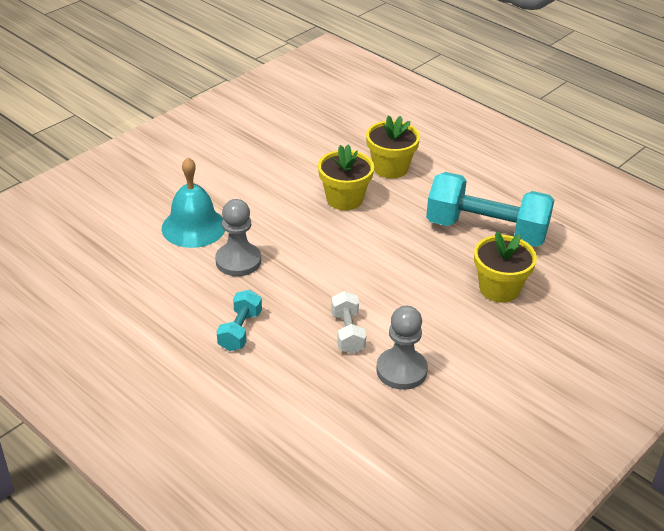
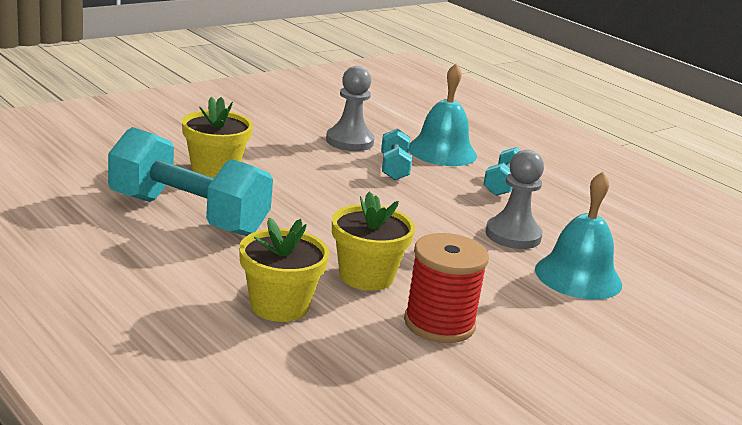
camera: 175 degrees left, 15 degrees down
white dumbbell [331,291,366,354] -> turquoise dumbbell [381,128,412,180]
none -> red spool [404,233,489,343]
none -> turquoise bell [409,64,477,166]

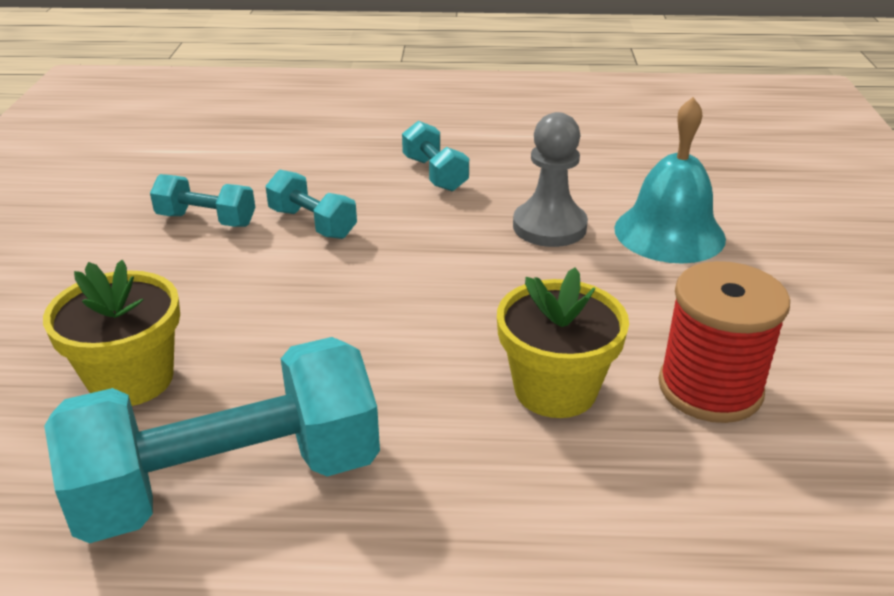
camera: 45 degrees left, 10 degrees up
yellow flower pot [239,218,329,322] -> none
grey pawn [326,66,374,151] -> turquoise dumbbell [150,174,255,227]
turquoise bell [409,64,477,166] -> none

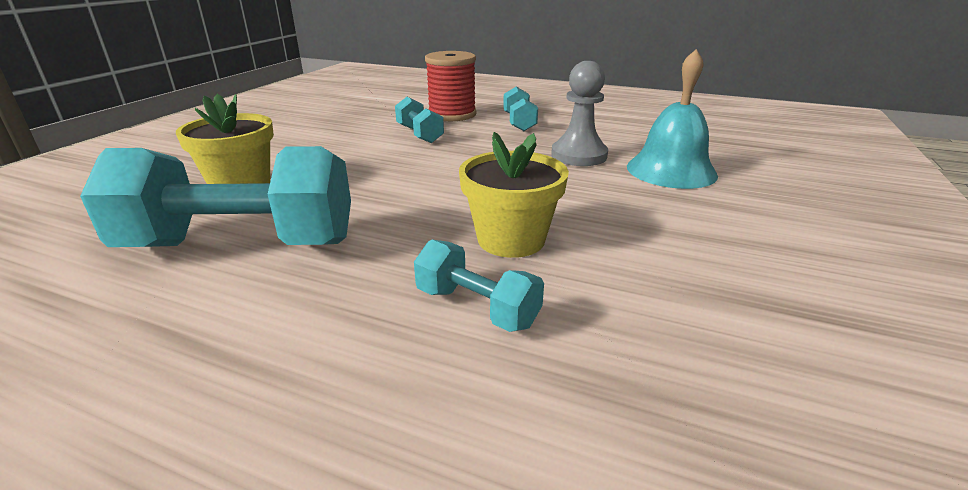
camera: 20 degrees right, 5 degrees down
turquoise dumbbell [150,174,255,227] -> turquoise dumbbell moved to [414,240,544,332]
red spool [658,261,790,423] -> red spool moved to [425,51,476,121]

